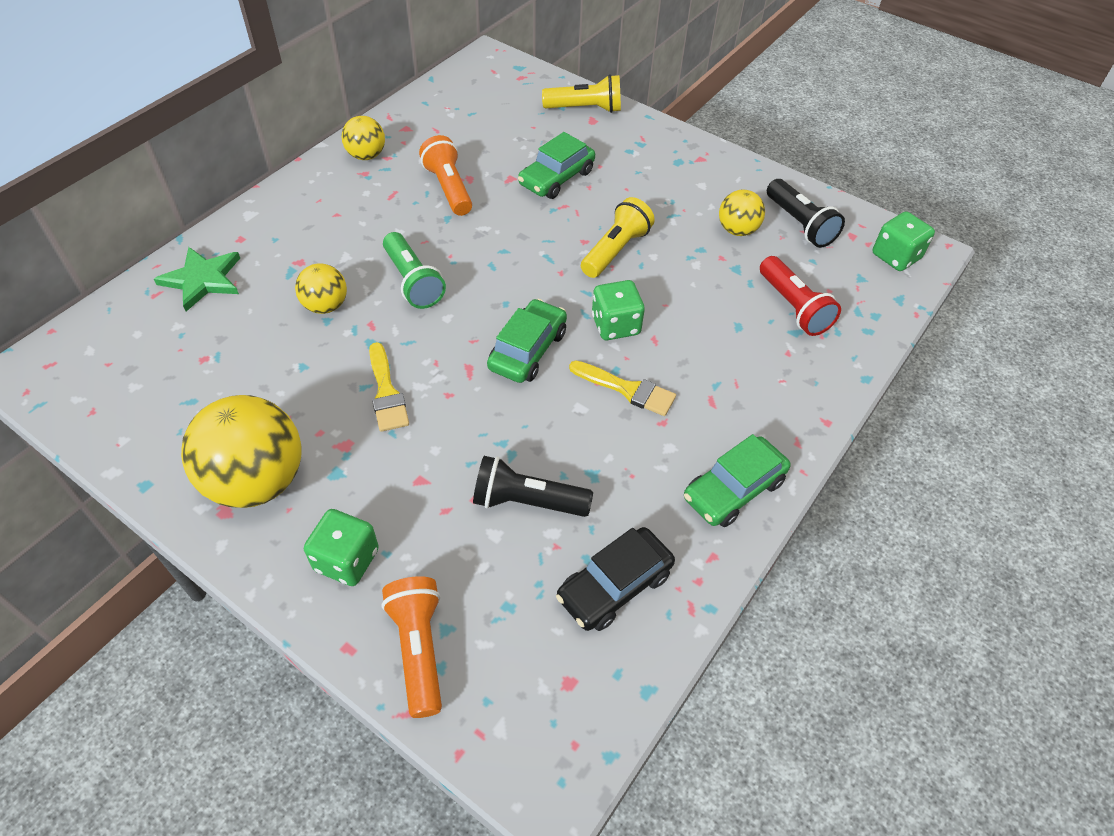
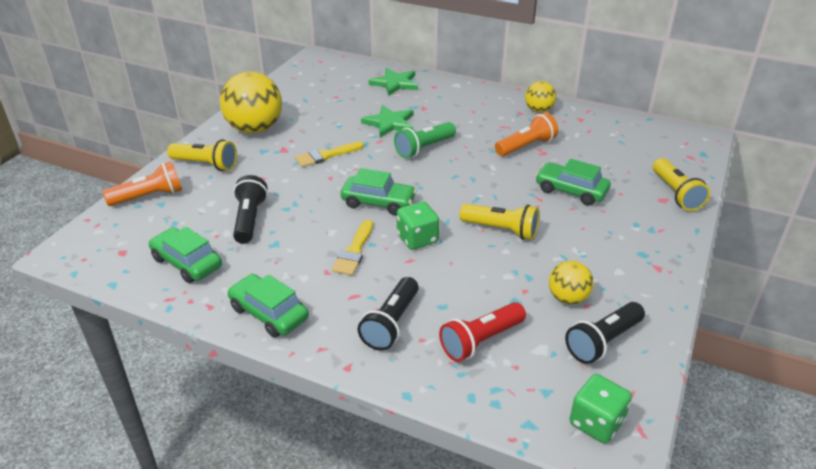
camera: 80 degrees right, 15 degrees down
yellow ball [295,263,347,314] -> green star [361,105,414,137]
green dice [304,509,379,586] -> yellow flashlight [167,140,237,171]
black car [556,527,675,631] -> green car [149,227,222,283]
none -> black flashlight [358,277,419,351]

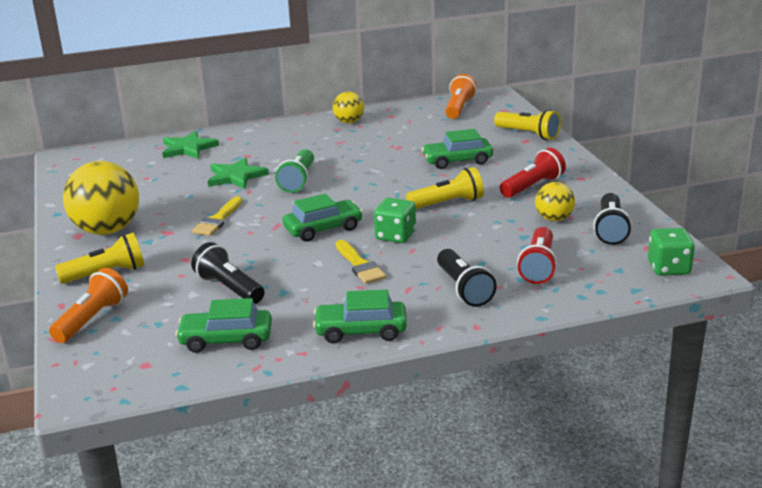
camera: 40 degrees left, 10 degrees down
orange flashlight [495,112,558,156] -> orange flashlight moved to [445,74,477,119]
none -> red flashlight [500,148,566,198]

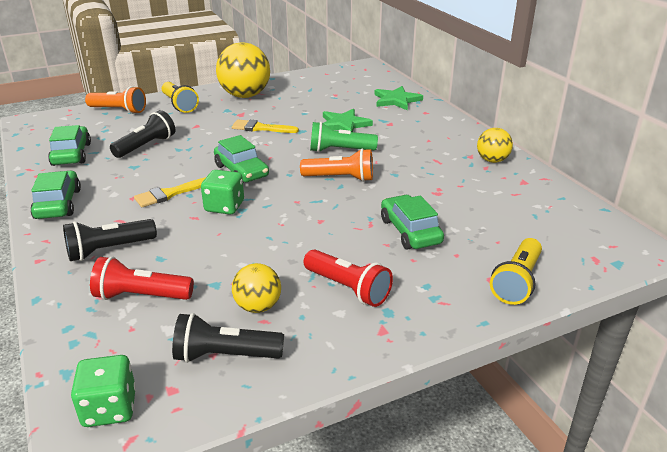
camera: 80 degrees right, 5 degrees up
yellow flashlight [406,167,484,209] -> none
orange flashlight [445,74,477,119] -> orange flashlight moved to [300,148,373,182]

